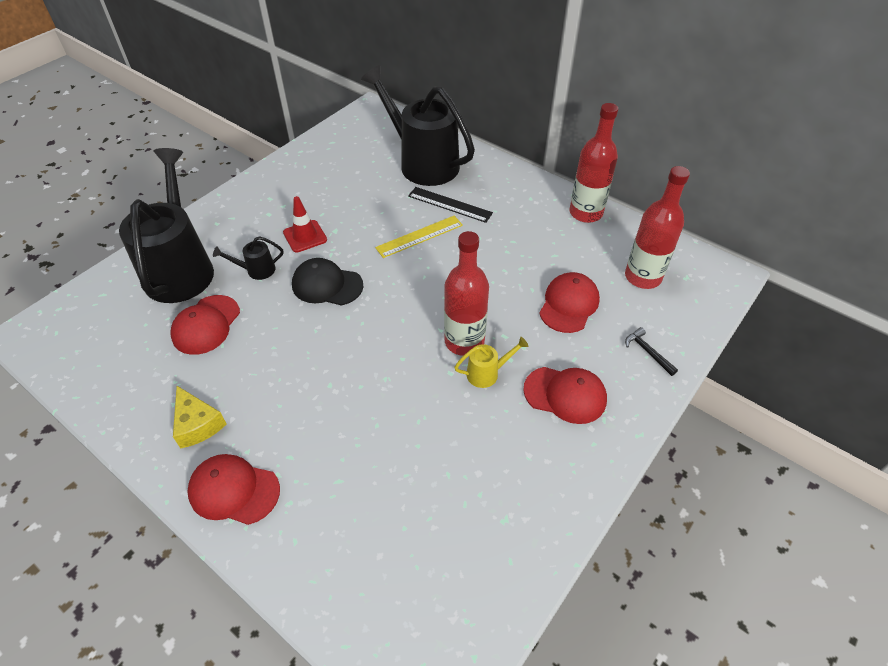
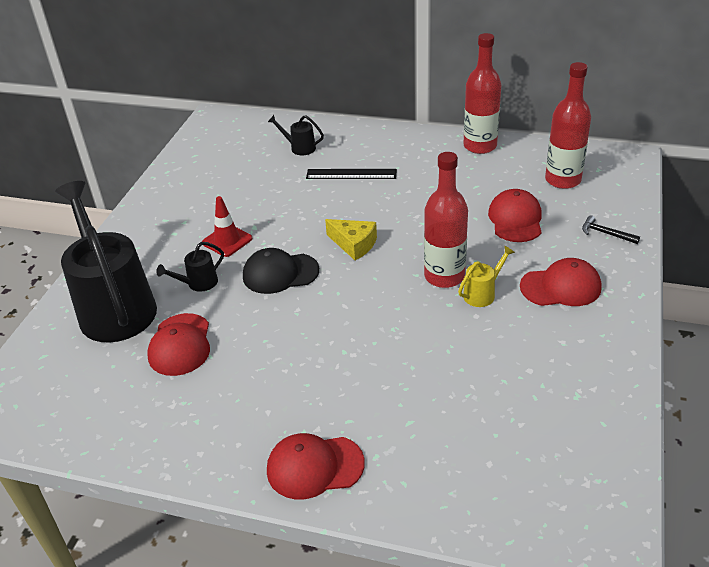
camera: 20 degrees left, 10 degrees down
yellow cheese [173,386,227,448] -> yellow cheese moved to [325,219,377,260]
black watering can [361,65,475,186] -> black watering can [268,115,324,155], size x0.40
yellow ruler [375,216,463,258] -> none

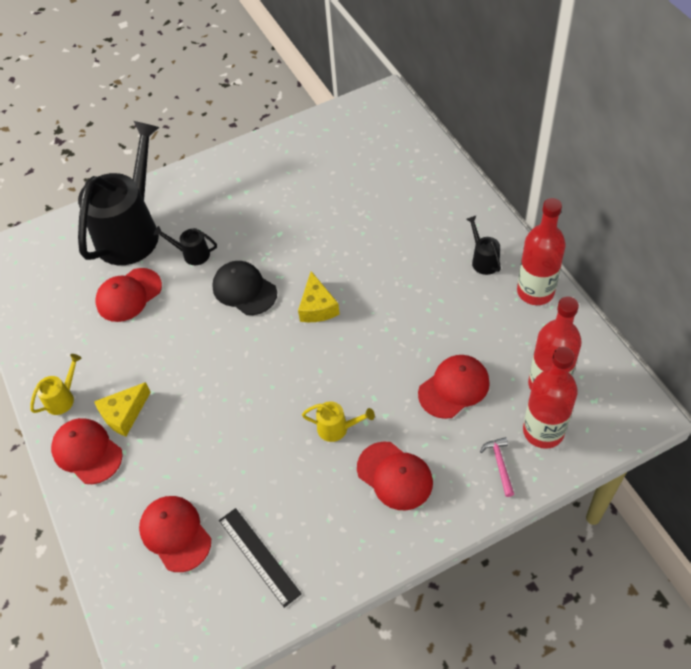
camera: 50 degrees right, 15 degrees up
red traffic cone [202,196,253,257] -> none
black watering can [268,115,324,155] -> black watering can moved to [466,216,501,275]
black ruler [306,169,397,179] -> black ruler moved to [219,508,302,608]
red bottle [424,152,468,288] -> red bottle moved to [523,347,578,449]
black hammer [582,215,640,244] -> pink hammer [480,437,514,497]
none -> yellow watering can [30,354,82,415]
none -> yellow cheese [94,382,151,437]
none -> red cap [139,496,211,572]

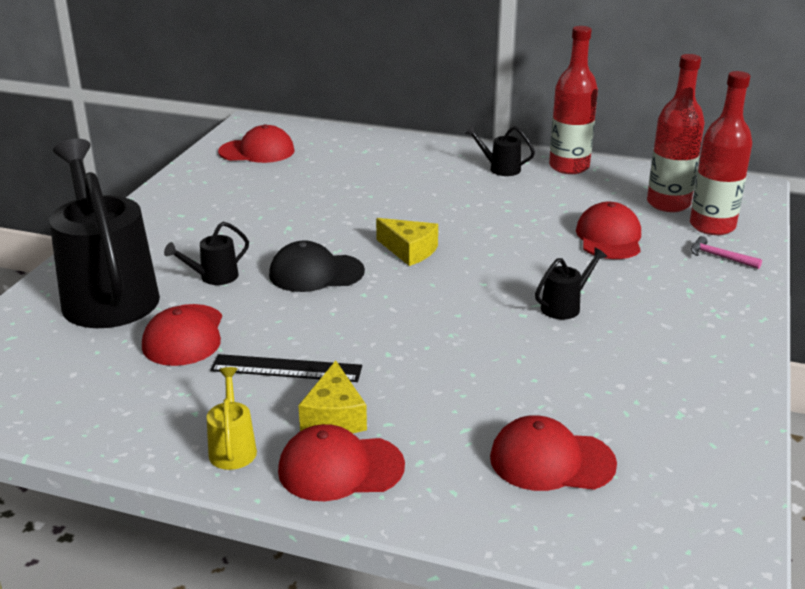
camera: 50 degrees left, 25 degrees down
black ruler [219,508,302,608] -> black ruler moved to [210,354,362,382]
yellow watering can [302,401,375,442] -> black watering can [535,248,607,319]
red cap [357,441,433,510] -> red cap moved to [218,125,295,163]

